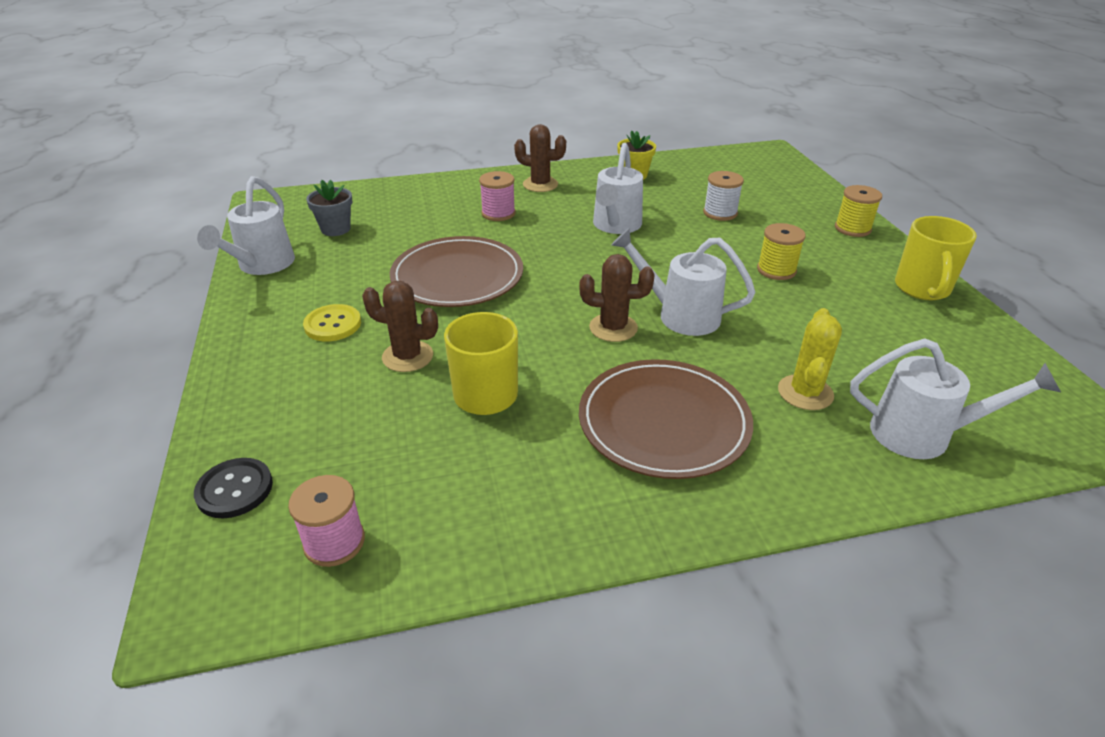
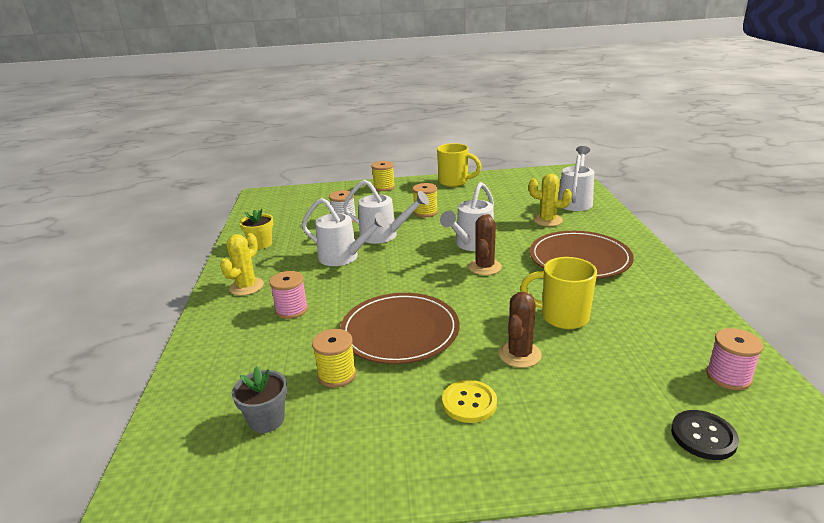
camera: 80 degrees left, 10 degrees down
white watering can [197,176,295,275] -> white watering can moved to [343,180,429,244]
brown cactus [514,124,566,192] -> yellow cactus [220,233,264,296]
none -> yellow spool [312,329,356,388]

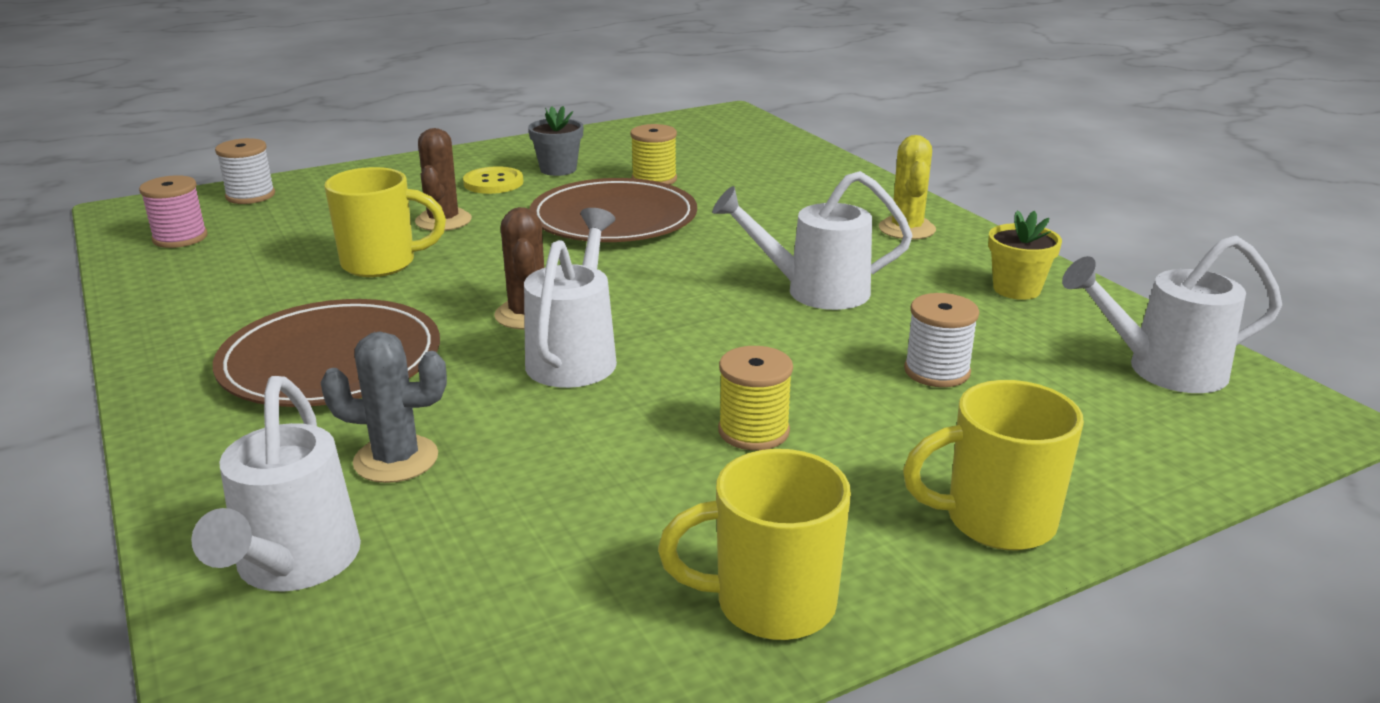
camera: 155 degrees right, 0 degrees up
grey flower pot [232,367,287,433] -> grey flower pot moved to [528,106,584,176]
pink spool [269,271,308,319] -> none
white watering can [343,180,429,244] -> white watering can moved to [1062,235,1282,393]
yellow spool [371,161,395,191] -> yellow mug [903,380,1084,550]
yellow cactus [529,174,572,227] -> grey cactus [321,331,447,483]
black button [671,410,739,460] -> white spool [215,138,275,204]

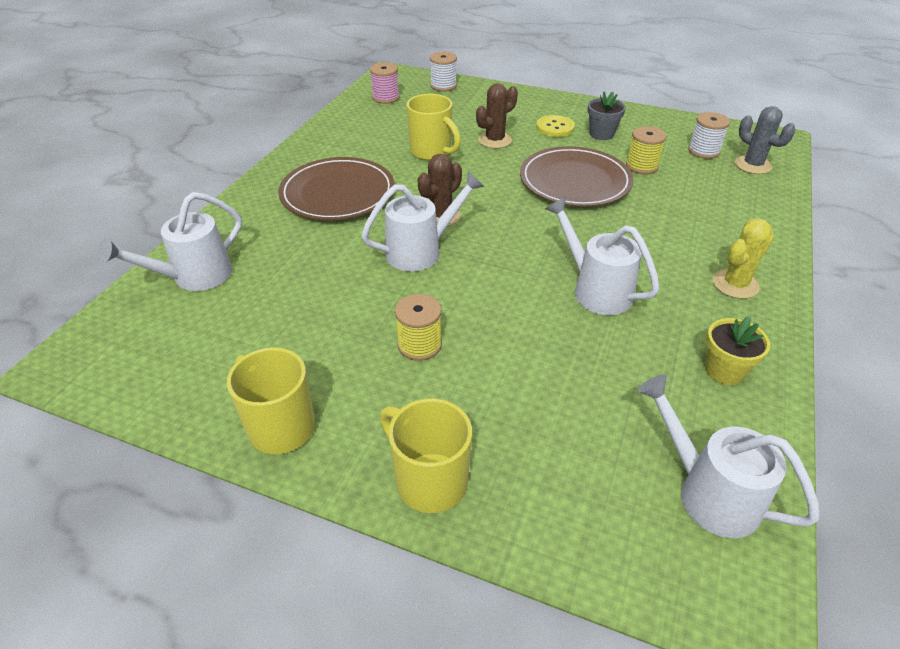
camera: 50 degrees right, 15 degrees up
grey cactus [321,331,447,483] -> grey cactus moved to [735,106,796,174]
white spool [904,293,979,387] -> white spool moved to [688,112,730,159]

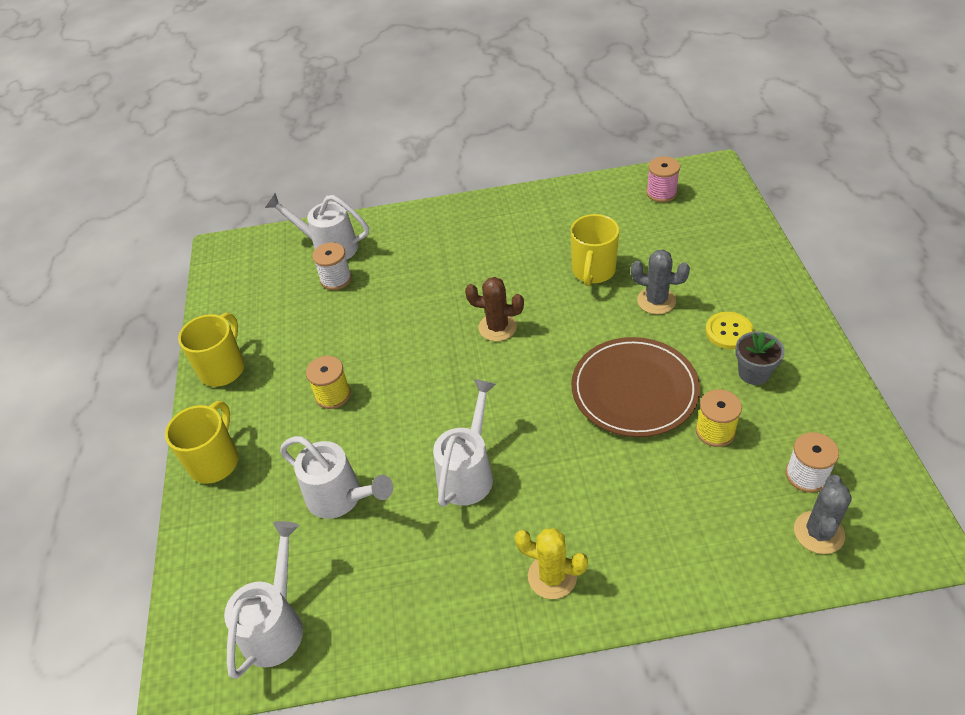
camera: 65 degrees right, 5 degrees up
brown plate [278,157,395,221] -> none
white watering can [361,171,485,272] -> white watering can moved to [280,436,393,519]
white spool [430,52,457,91] -> white spool moved to [312,242,352,290]
brown cactus [476,83,518,148] -> grey cactus [631,250,690,314]
yellow flower pot [705,316,770,385] -> none

